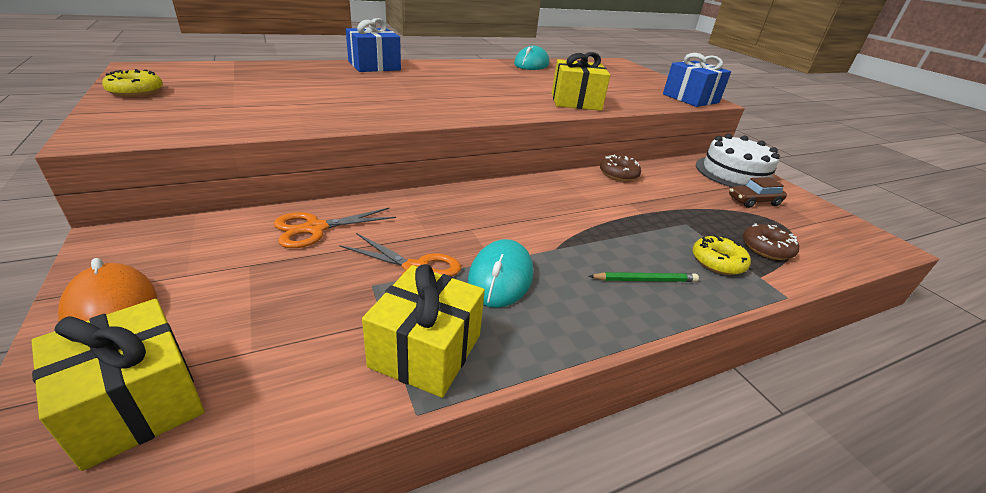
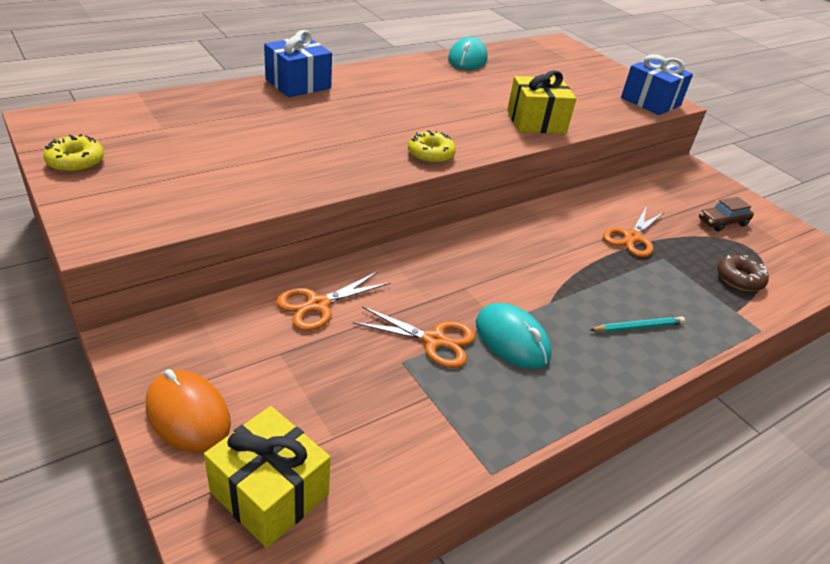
camera: 10 degrees left, 5 degrees up
yellow gift [362,264,485,398] -> none
turquoise mouse [468,239,533,308] -> turquoise mouse turned 45 degrees counterclockwise [476,303,552,369]
green pencil [589,272,699,282] -> turquoise pencil [590,317,685,332]
brown donut [600,155,641,181] -> none
yellow donut [693,235,751,275] -> yellow donut moved to [408,130,456,164]
white cake [696,134,780,188] -> none
none -> orange scissors [603,206,664,257]

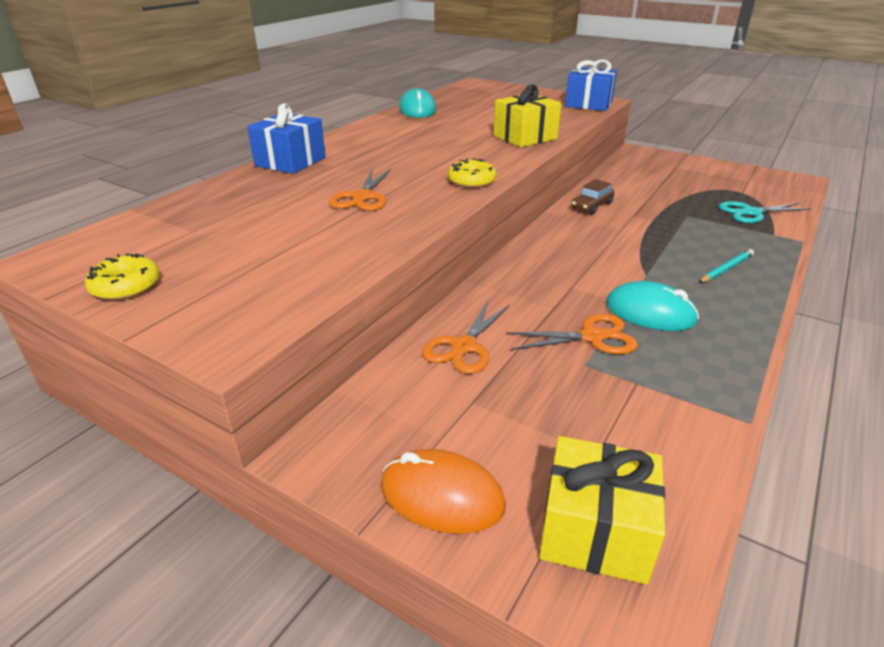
camera: 20 degrees left, 5 degrees down
orange scissors [603,206,664,257] -> orange scissors moved to [329,169,391,211]
brown car [699,197,754,231] -> brown car moved to [571,179,615,214]
brown donut [717,255,769,291] -> turquoise scissors [719,201,812,223]

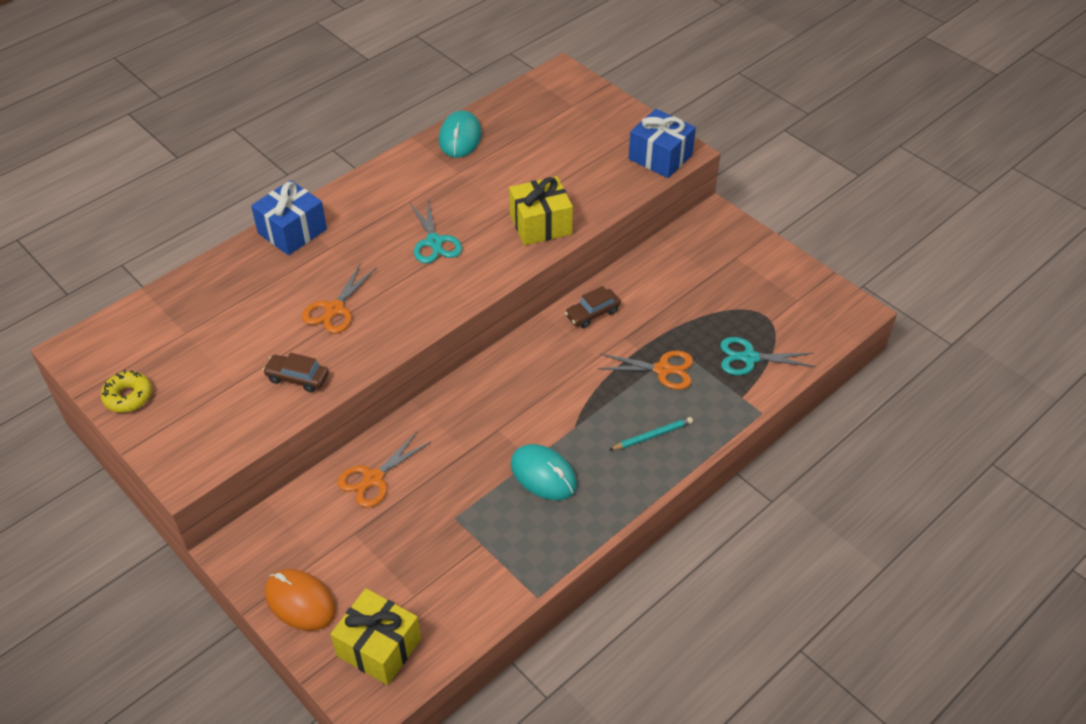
camera: 15 degrees right, 15 degrees up
yellow donut [448,158,497,188] -> none
orange scissors [506,314,638,354] -> orange scissors moved to [597,351,693,390]
none -> brown car [263,353,329,392]
none -> turquoise scissors [410,198,462,264]

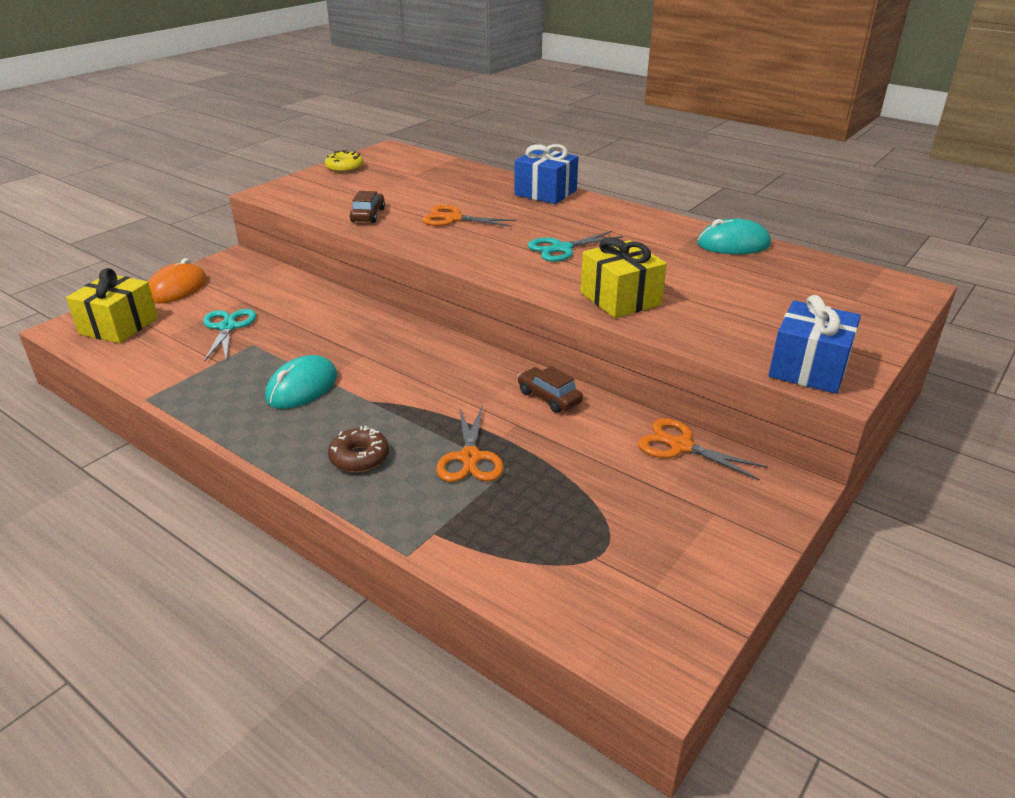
camera: 80 degrees right, 15 degrees down
orange scissors [337,431,431,508] -> orange scissors moved to [638,418,768,481]
turquoise pencil [609,417,693,450] -> brown donut [328,426,389,472]
turquoise scissors [720,337,816,375] -> turquoise scissors moved to [203,309,256,362]

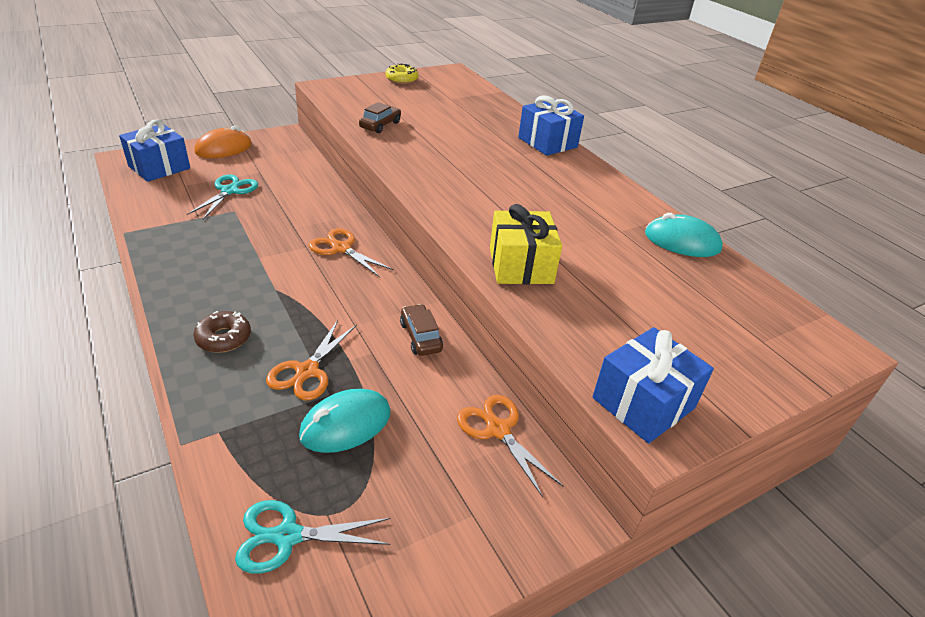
camera: 20 degrees right, 5 degrees up
yellow gift [66,268,158,343] -> blue gift [119,120,190,182]
turquoise mouse [265,355,337,409] -> turquoise mouse moved to [299,389,391,453]
orange scissors [422,205,516,227] -> orange scissors moved to [309,228,394,277]
turquoise scissors [528,231,623,262] -> turquoise scissors moved to [235,500,390,574]

